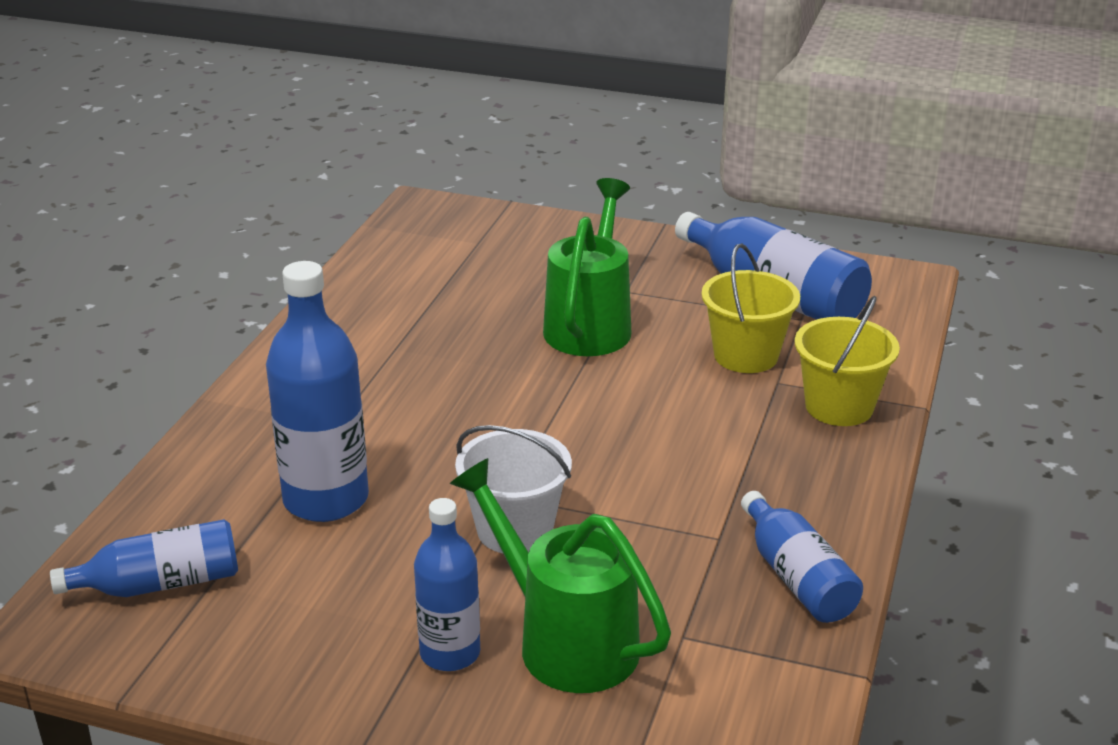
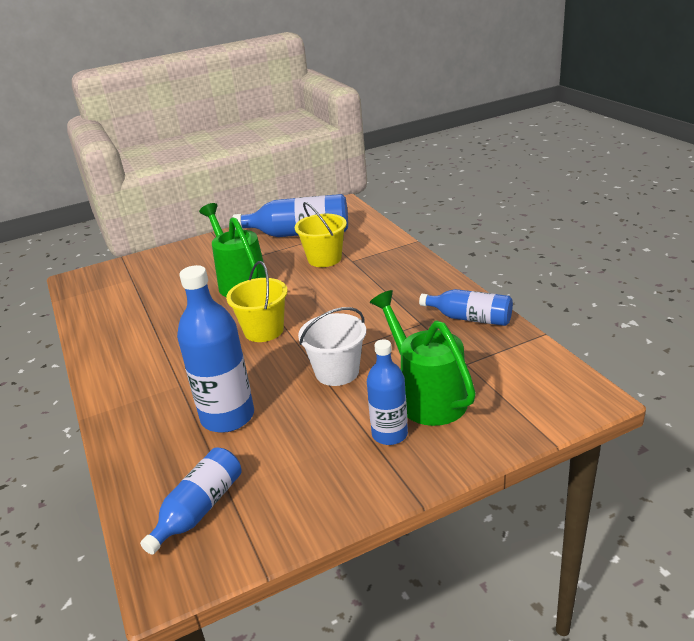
camera: 40 degrees left, 0 degrees up
green watering can [450,458,671,693] -> green watering can turned 60 degrees clockwise [370,290,476,426]
yellow bucket [795,296,900,426] -> yellow bucket moved to [226,261,288,342]

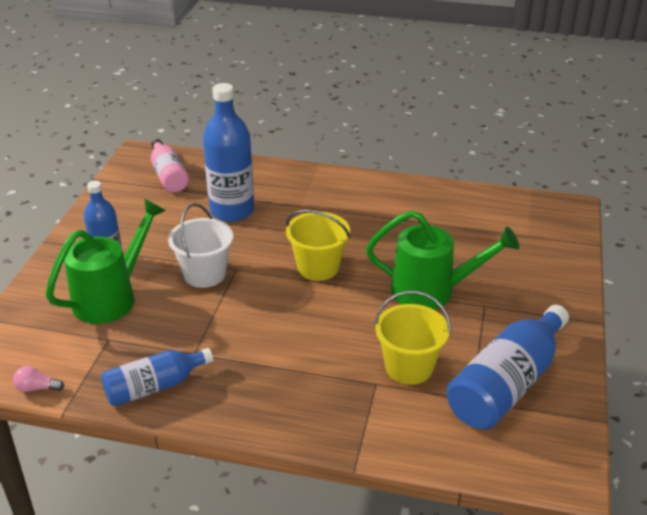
camera: 125 degrees right, 5 degrees up
blue bottle [140,447,242,555] -> pink bottle [151,139,189,193]
green watering can [370,290,476,426] -> green watering can turned 60 degrees counterclockwise [46,199,166,324]
none -> pink light bulb [13,366,64,392]

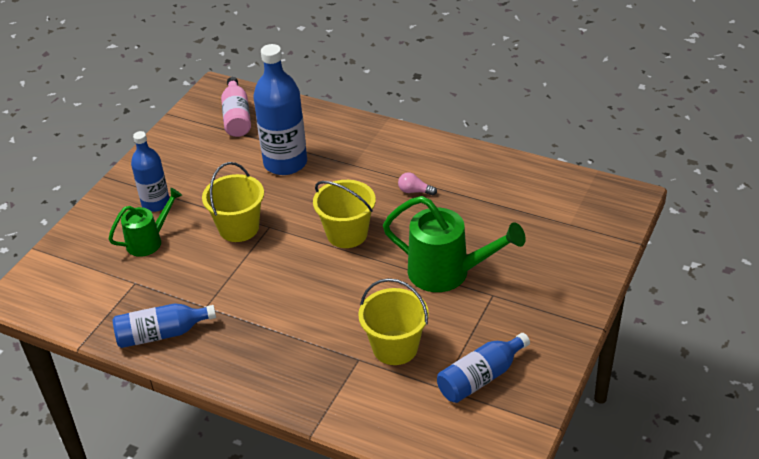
camera: 15 degrees right, 5 degrees up
pink light bulb [13,366,64,392] -> pink light bulb moved to [398,172,437,196]
green watering can [46,199,166,324] -> green watering can [109,188,182,257], size x0.61
white bucket [168,203,234,288] -> yellow bucket [202,162,264,242]
blue bottle [446,305,569,430] -> blue bottle [437,333,530,403], size x0.62

